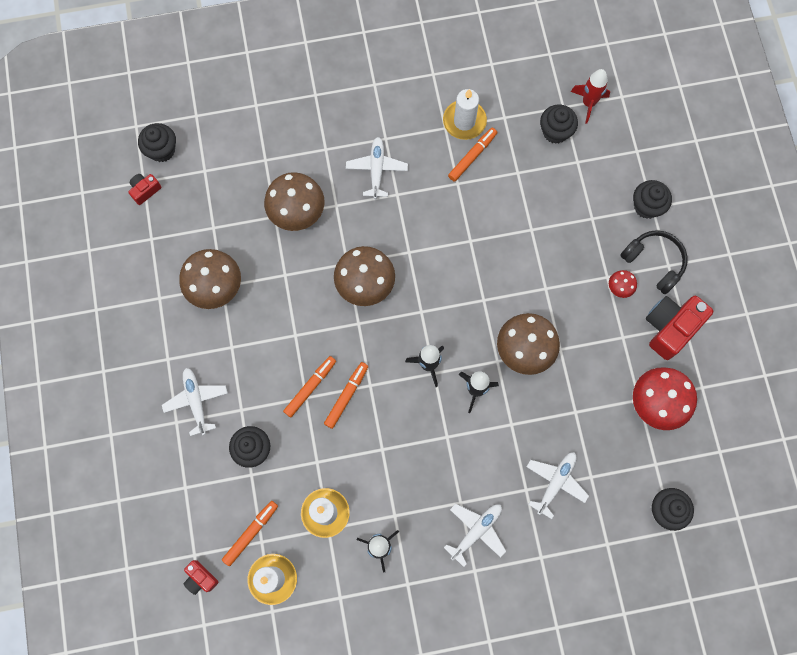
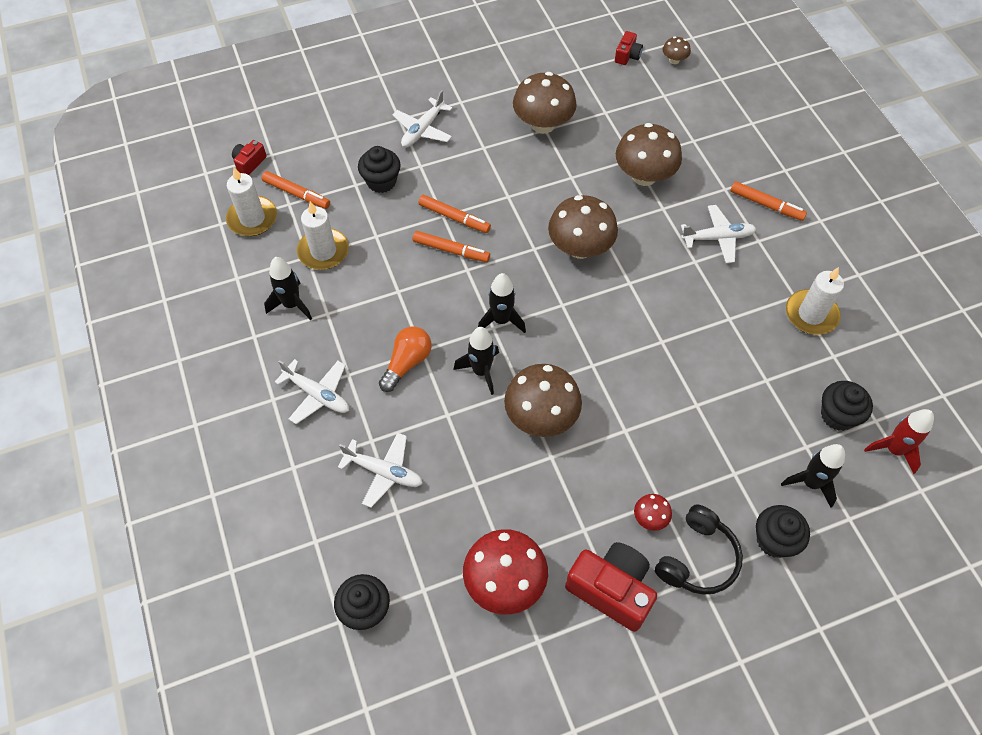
camera: 80 degrees right, 15 degrees down
red camera [128,174,161,205] -> red camera turned 75 degrees clockwise [615,31,643,65]
black cupcake [138,123,176,162] -> brown mushroom [662,36,691,64]
white plane [162,368,228,436] -> white plane turned 150 degrees clockwise [393,90,453,148]
orange marker [448,127,497,182] -> orange marker moved to [730,181,807,221]
none -> orange light bulb [379,326,432,392]
none -> black rocket [781,444,845,507]

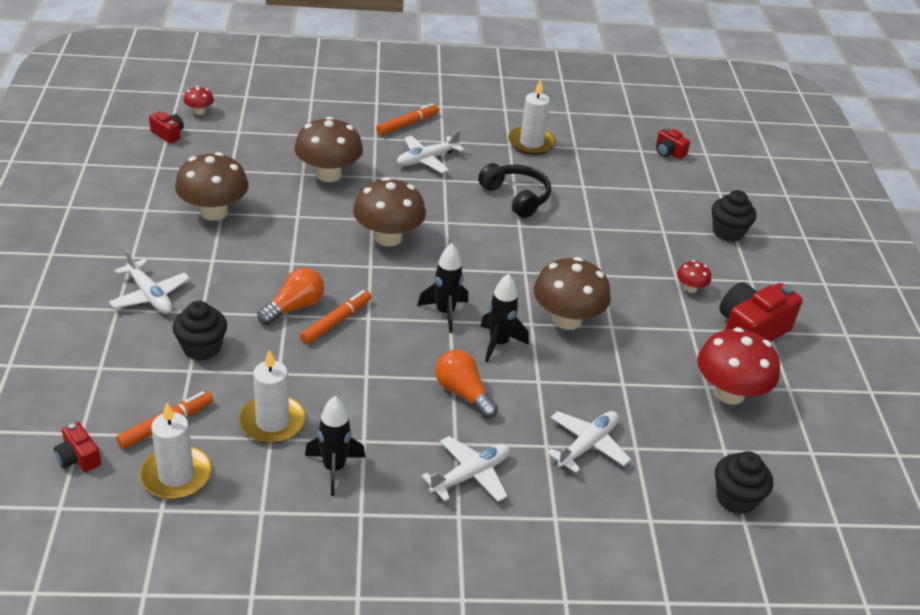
camera: 75 degrees left, 20 degrees down
orange marker [419,195,491,233] -> orange light bulb [257,268,324,325]
black headphones [655,505,743,595] -> black headphones moved to [478,163,551,218]
brown mushroom [662,36,691,64] -> red mushroom [184,86,214,115]
white plane [681,205,756,263] -> white plane turned 135 degrees counterclockwise [397,130,465,173]
black rocket [781,444,845,507] -> none
black cupcake [821,381,873,431] -> none
red rocket [864,409,934,474] -> red camera [656,128,690,159]

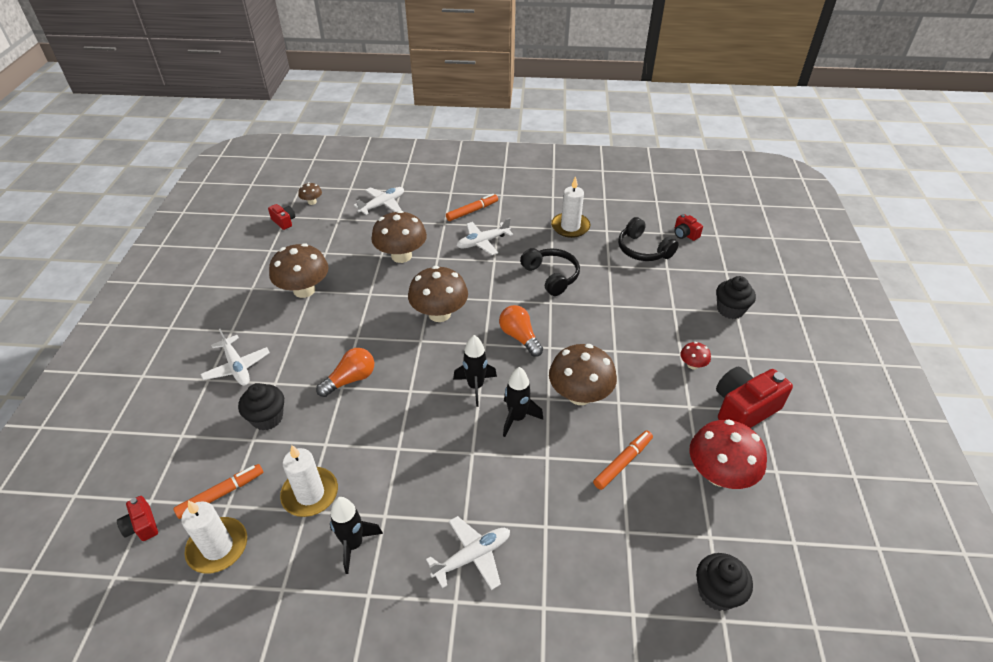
camera: 10 degrees right, 5 degrees up
red mushroom [184,86,214,115] -> brown mushroom [298,182,322,205]
orange marker [300,290,372,344] -> orange marker moved to [593,431,653,490]
orange light bulb [435,350,498,419] -> orange light bulb moved to [499,305,543,357]
white plane [547,411,631,473] -> white plane moved to [354,187,404,215]
none -> black headphones [618,217,679,261]

